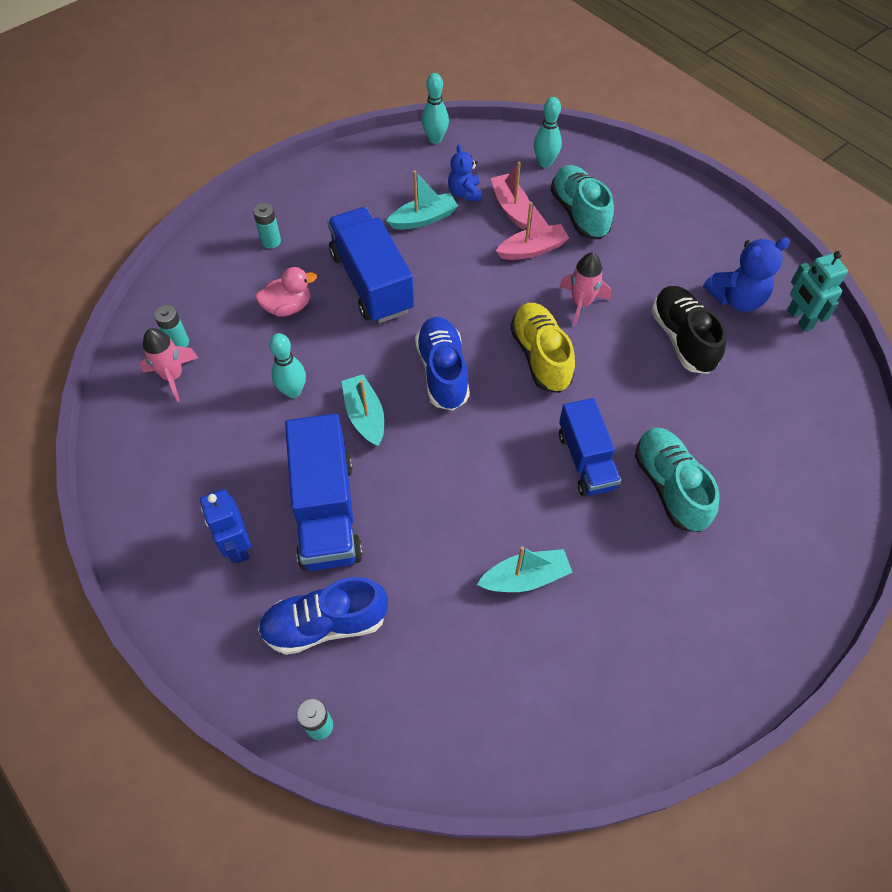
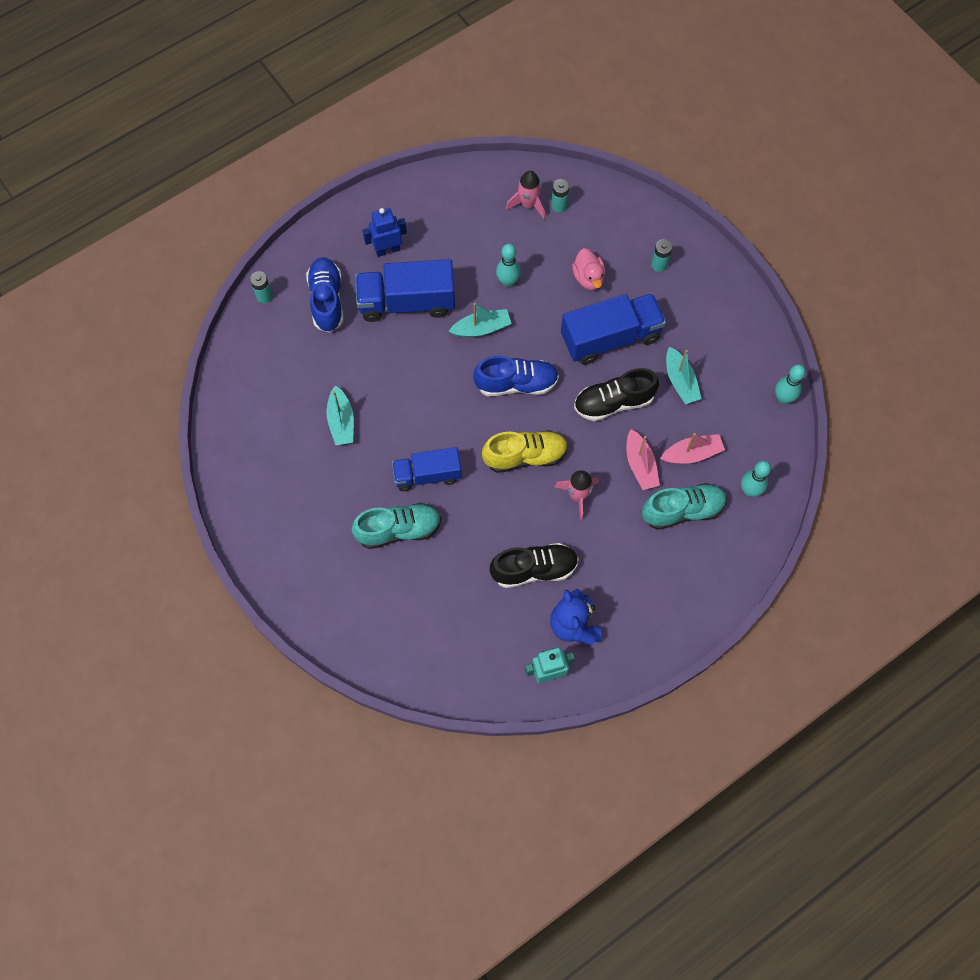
camera: 95 degrees right, 10 degrees up
blue teddy bear [448,145,482,201] -> none
none -> black shoe [574,368,659,421]

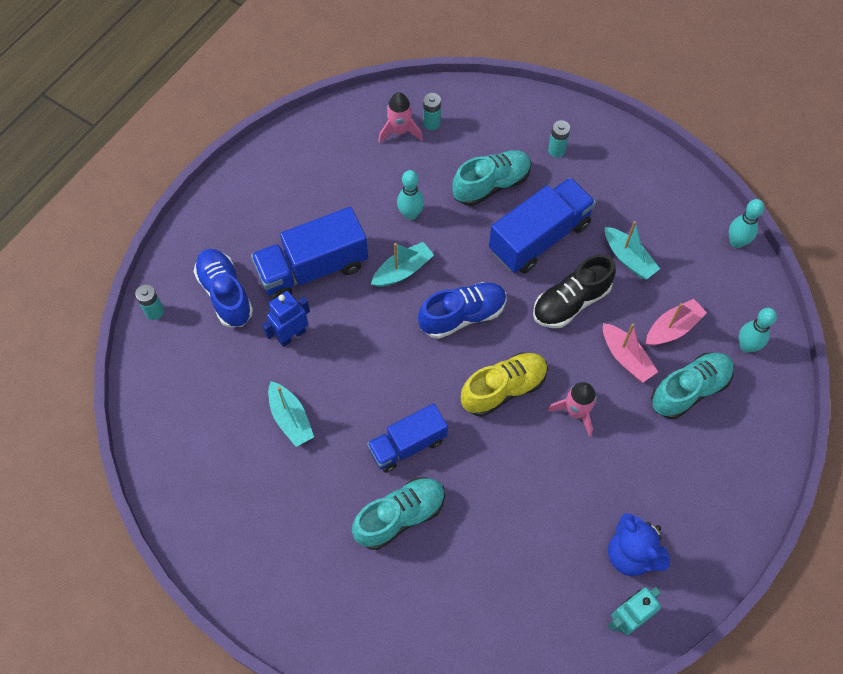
camera: 20 degrees left, 5 degrees down
blue robot [363,208,407,257] -> blue robot moved to [262,291,310,347]
black shoe [490,543,579,588] -> none
pink duck [572,248,605,290] -> turquoise shoe [452,150,531,206]

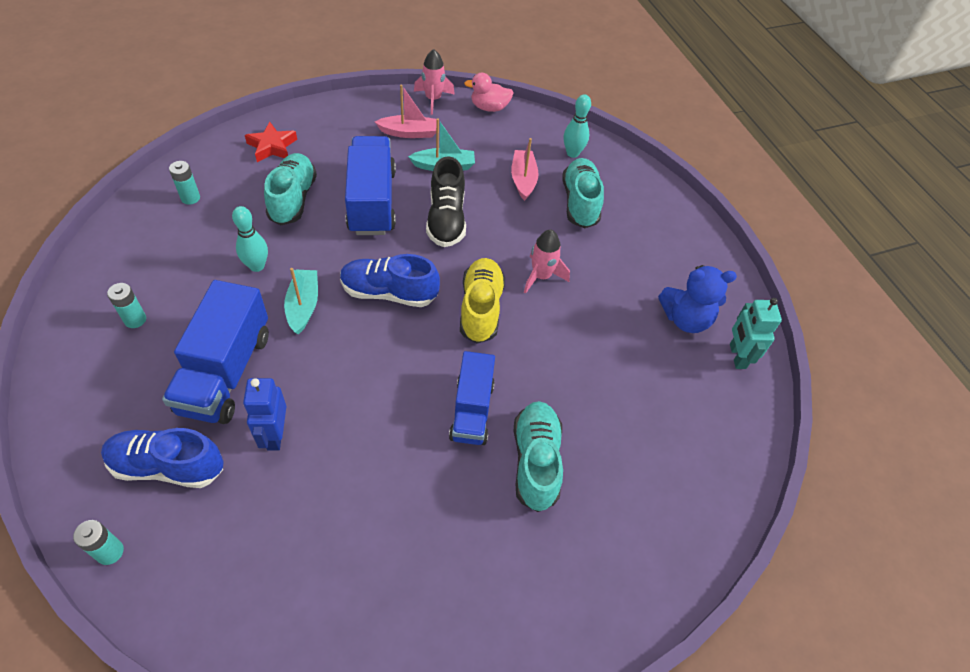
camera: 60 degrees left, 10 degrees down
turquoise boat [268,381,314,447] -> none
pink rocket [378,92,423,144] -> pink rocket moved to [414,49,455,115]
blue shoe [418,282,507,339] -> blue shoe turned 90 degrees counterclockwise [340,254,440,307]
turquoise battery [548,120,570,158] -> turquoise battery moved to [107,283,146,328]
pink boat [603,323,658,383] -> pink boat moved to [375,84,436,138]
turquoise bowling pin [729,199,764,248] -> pink duck [464,73,513,112]
none -> red star [245,122,297,162]

